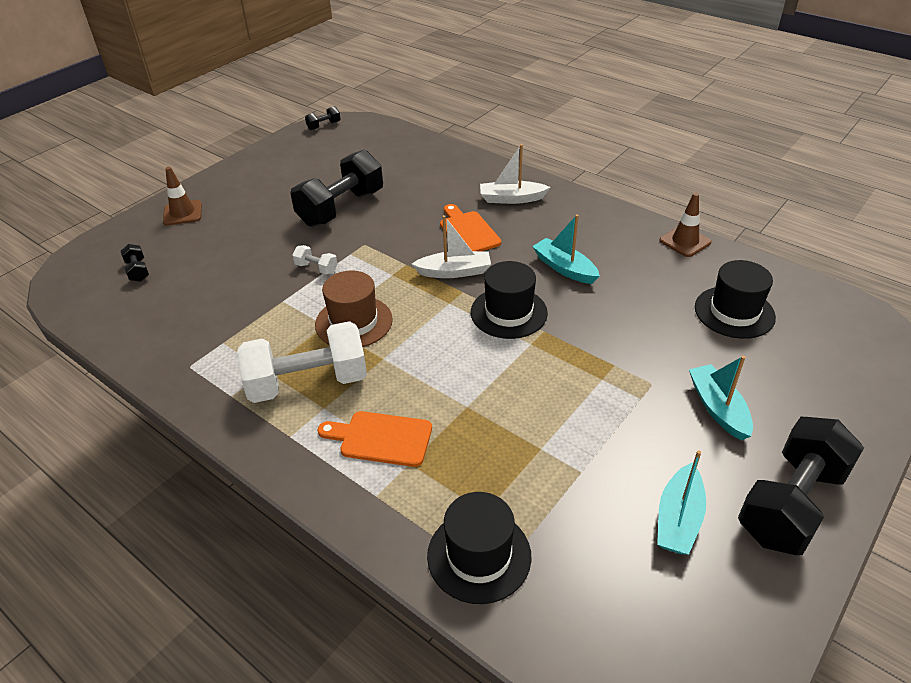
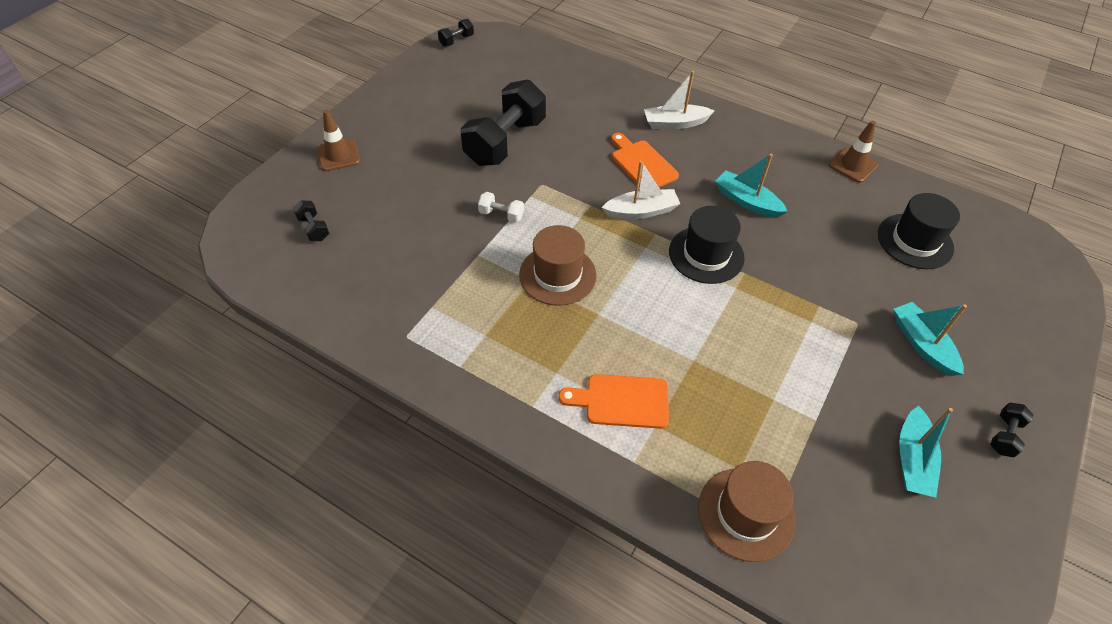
camera: 10 degrees left, 10 degrees up
white dumbbell [237,321,367,403] -> none
black hat [427,492,531,604] -> brown hat [698,461,796,562]
black dumbbell [738,417,864,555] -> black dumbbell [990,402,1033,457], size x0.42

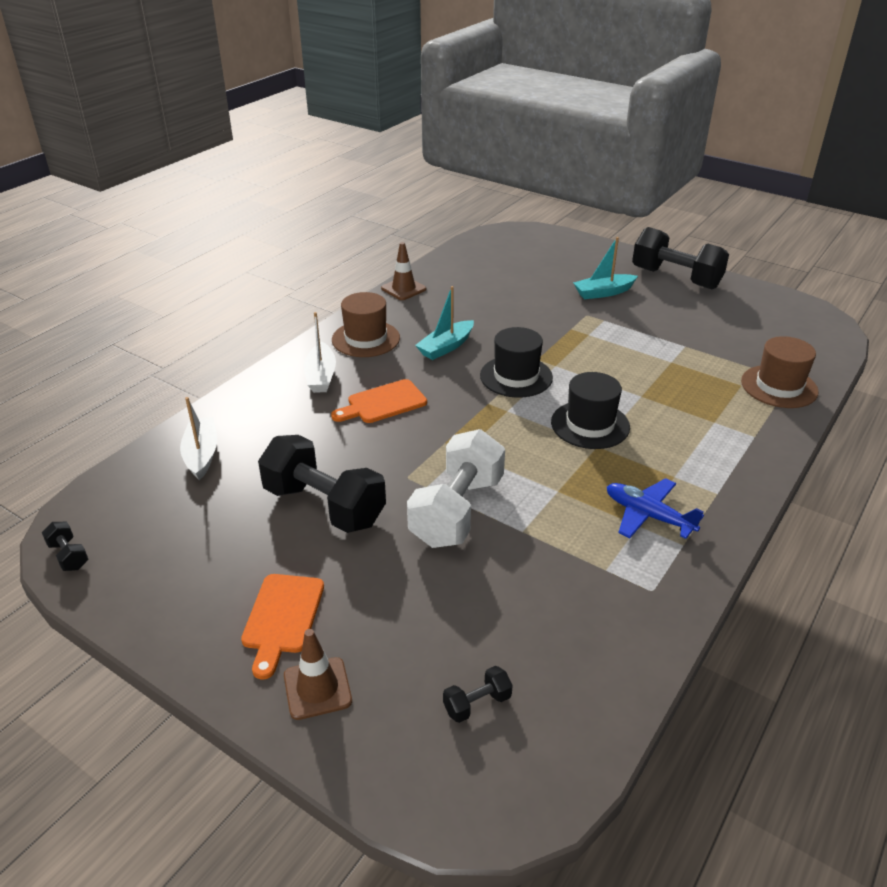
camera: 85 degrees left, 15 degrees down
white dumbbell [478,192,524,223] -> white dumbbell [407,429,505,548], size x2.38
brown hat [519,225,597,306] -> brown hat moved to [332,292,400,357]
orange cutting board [558,374,669,429] -> orange cutting board moved to [241,574,324,680]
white boat [601,161,680,219] -> white boat moved to [180,397,217,480]
black hat [878,193,960,269] -> black hat moved to [551,372,630,449]
turquoise boat [899,406,953,498] -> none
black dumbbell [990,402,1033,457] -> black dumbbell [632,227,729,289], size x2.38
none -> blue plane [607,478,704,539]

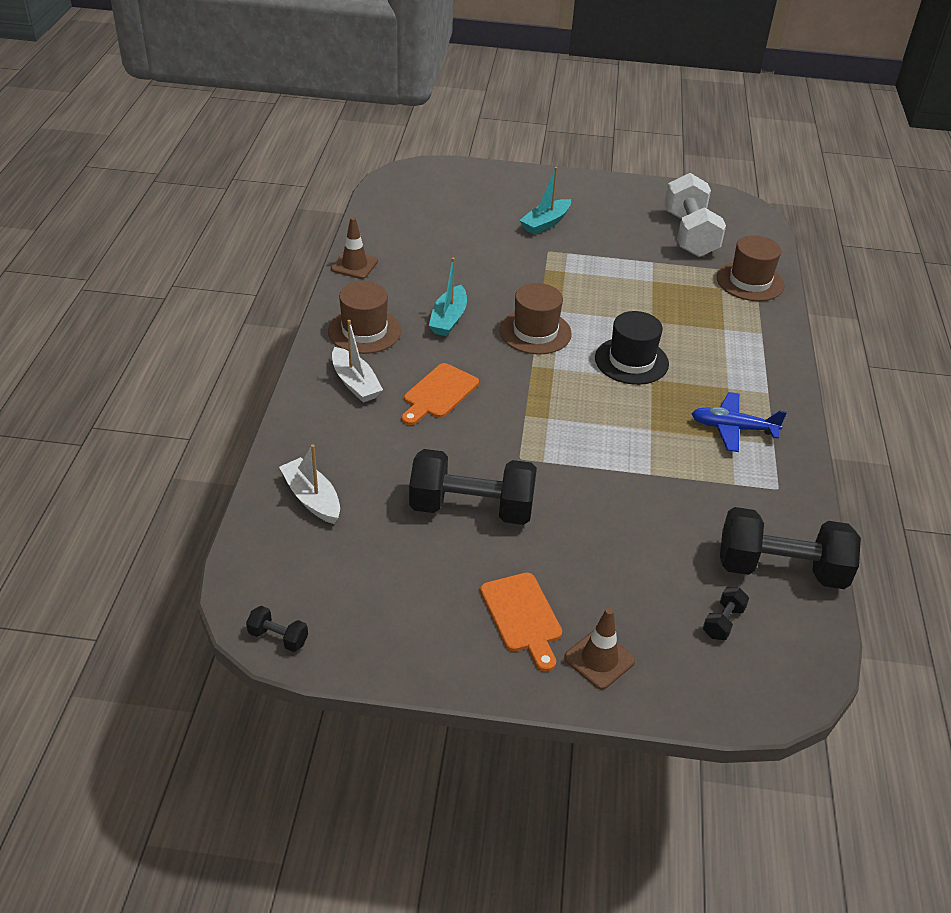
camera: 30 degrees left, 5 degrees up
white dumbbell [407,429,505,548] -> white dumbbell moved to [664,173,726,257]
black hat [480,327,553,398] -> brown hat [500,283,572,354]
black dumbbell [632,227,729,289] -> black dumbbell moved to [720,507,861,589]

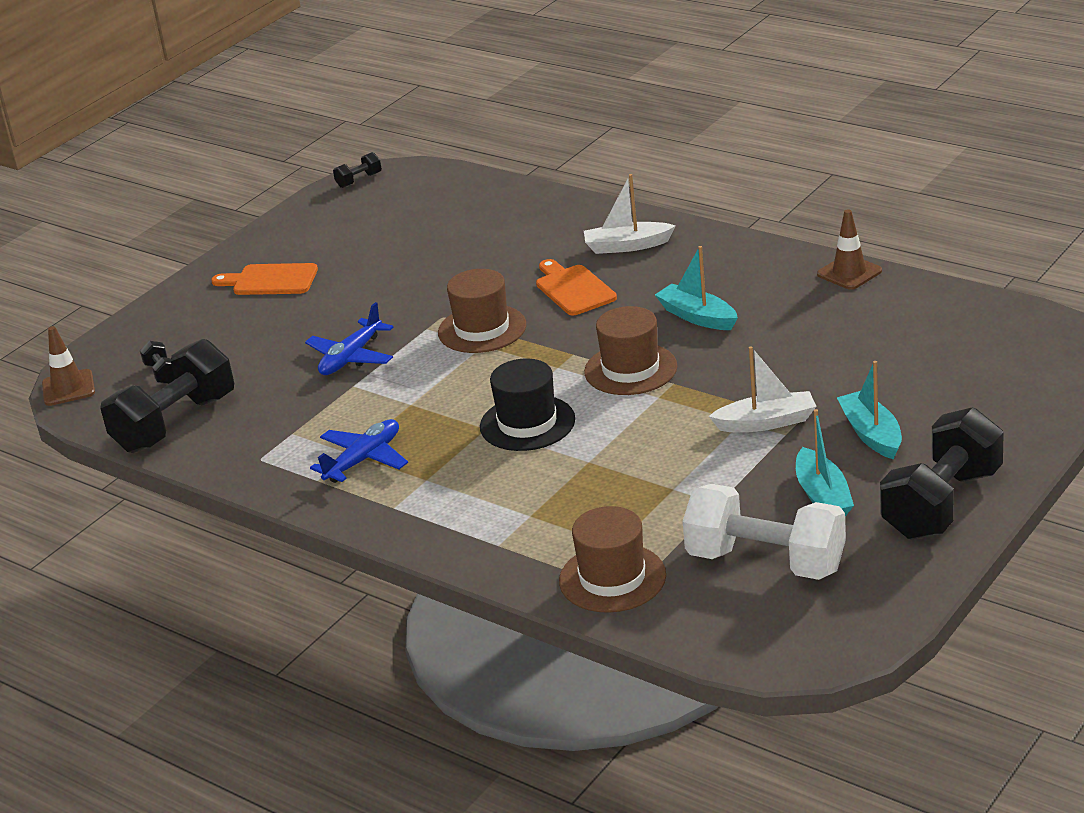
camera: 125 degrees right, 10 degrees down
white boat [279,444,340,524] -> white boat moved to [709,346,817,432]
brown hat [328,281,401,354] -> brown hat moved to [438,269,526,353]
black dumbbell [409,449,537,525] -> black dumbbell moved to [880,407,1004,540]
brown traffic cone [564,608,635,690] -> brown traffic cone moved to [42,326,95,406]
none -> blue plane [305,302,393,375]
none -> turquoise boat [796,409,854,517]

